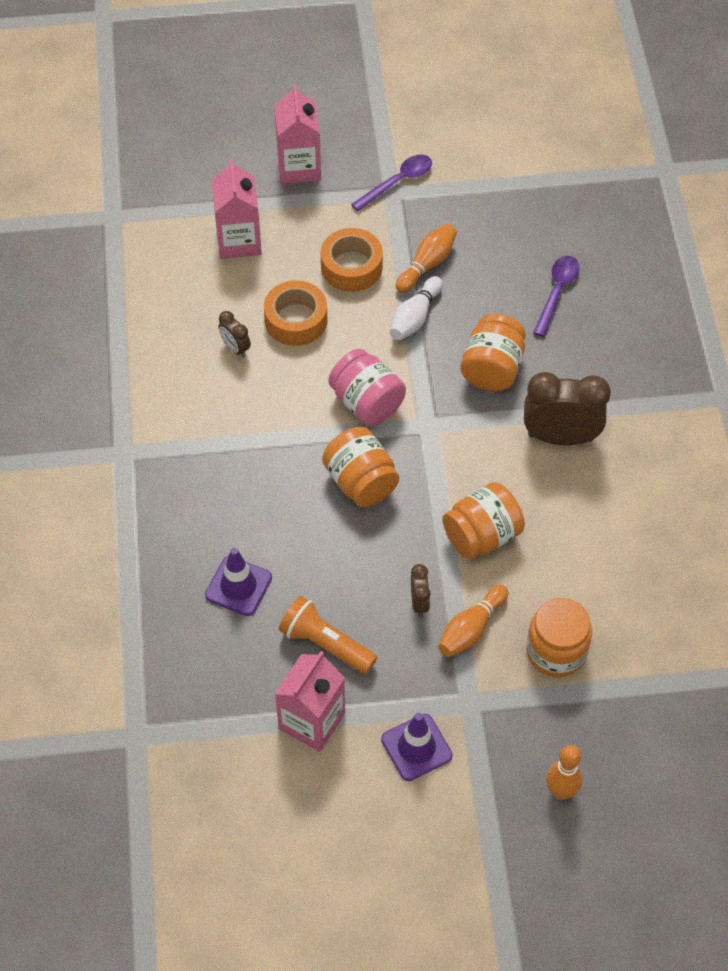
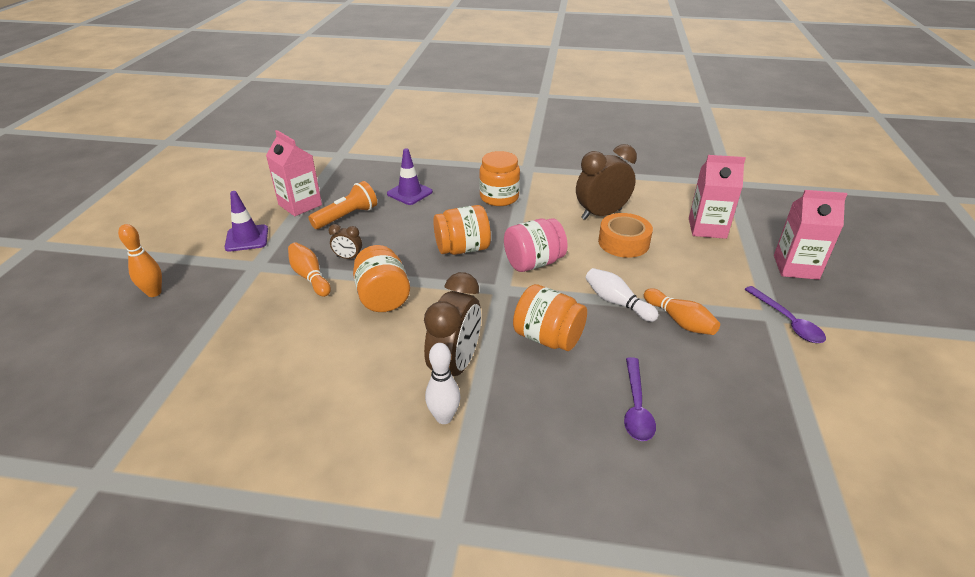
camera: 105 degrees right, 20 degrees down
brown clock [218,311,251,357] -> brown clock [576,144,637,220], size x2.09
orange tape [321,228,383,292] -> none
orange jar [526,598,592,677] -> orange jar moved to [479,151,520,206]
purple spoon [533,256,580,337] -> purple spoon turned 60 degrees clockwise [624,357,656,441]
none -> white bowling pin [425,343,460,424]

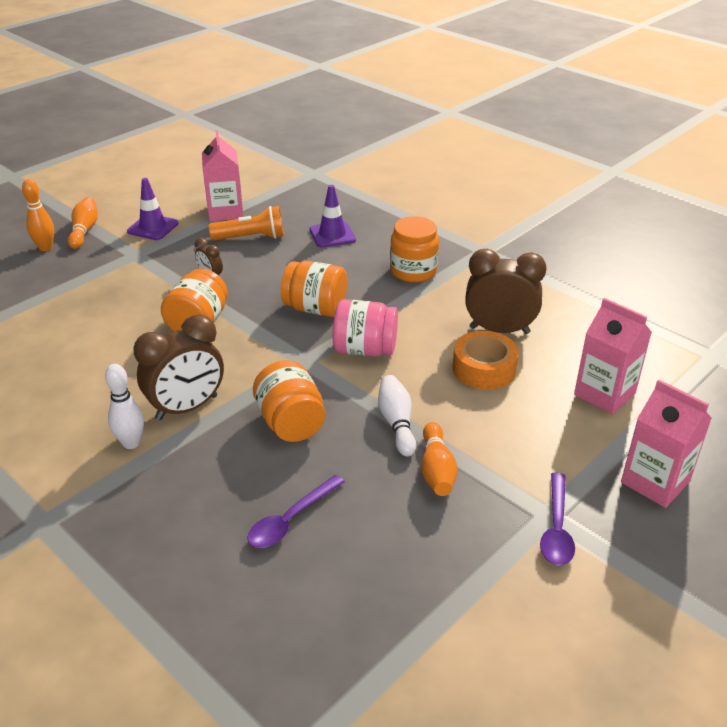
camera: 35 degrees right, 0 degrees up
orange bowling pin [288,242,331,297] -> orange bowling pin moved to [68,197,98,249]

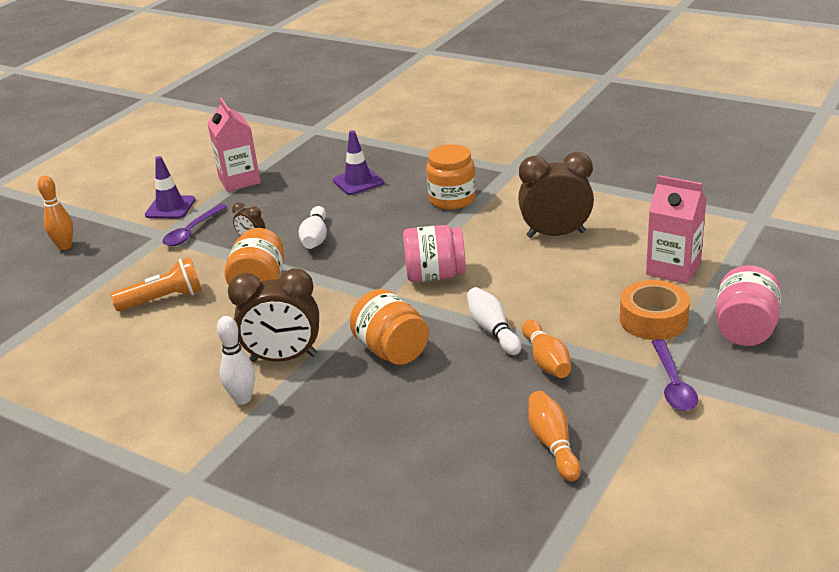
camera: 10 degrees left, 5 degrees down
orange bowling pin [68,197,98,249] -> orange bowling pin moved to [528,391,581,481]
brown clock [133,315,224,420] -> brown clock turned 45 degrees clockwise [228,268,319,362]
orange flashlight [208,206,284,240] -> orange flashlight moved to [110,257,202,311]
purple spoon [247,475,345,548] -> purple spoon moved to [163,204,227,246]
orange jar [281,261,347,317] -> none
orange tape [453,331,519,390] -> orange tape moved to [620,280,690,340]
pink carton [621,379,712,508] -> pink jar [715,265,781,346]
none -> white bowling pin [299,206,327,249]

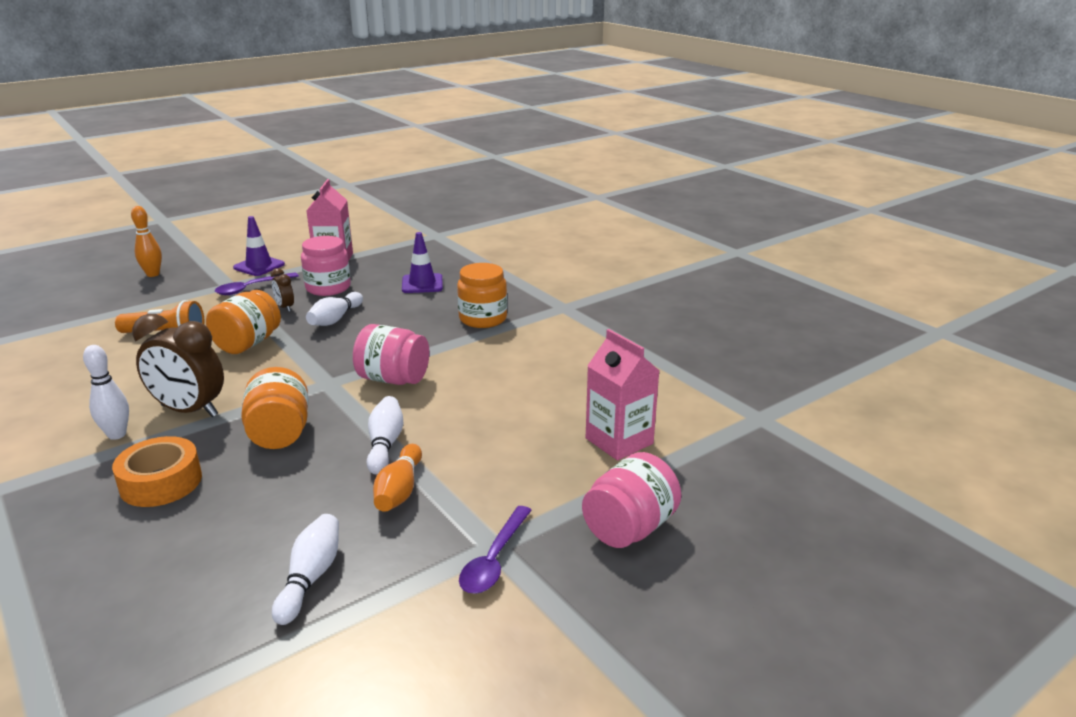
camera: 20 degrees right, 5 degrees down
brown clock [518,152,594,238] -> none
orange bowling pin [528,391,581,481] -> white bowling pin [272,514,339,625]
orange tape [620,280,690,340] -> orange tape moved to [112,436,202,507]
none -> pink jar [301,236,351,296]

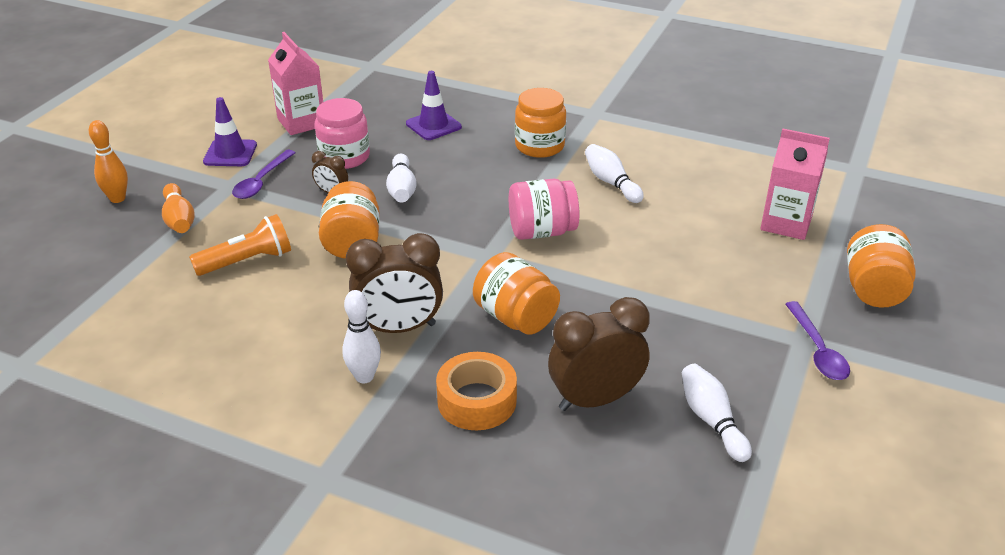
camera: 30 degrees left, 10 degrees up
white bowling pin [367,396,403,474] -> white bowling pin moved to [585,144,644,203]
orange bowling pin [373,444,422,512] -> orange bowling pin moved to [162,183,195,233]
pink jar [582,452,681,548] -> orange jar [847,224,916,308]
none -> brown clock [548,297,649,411]

